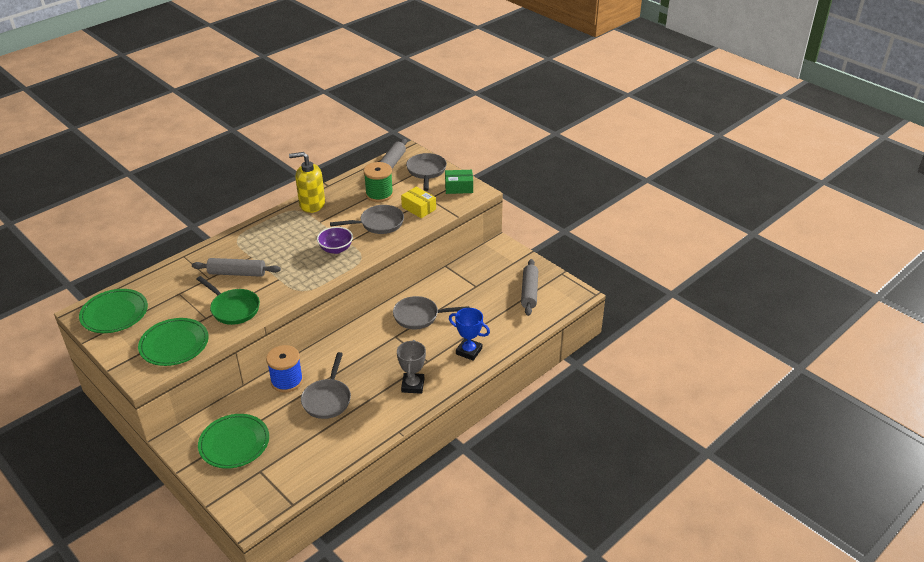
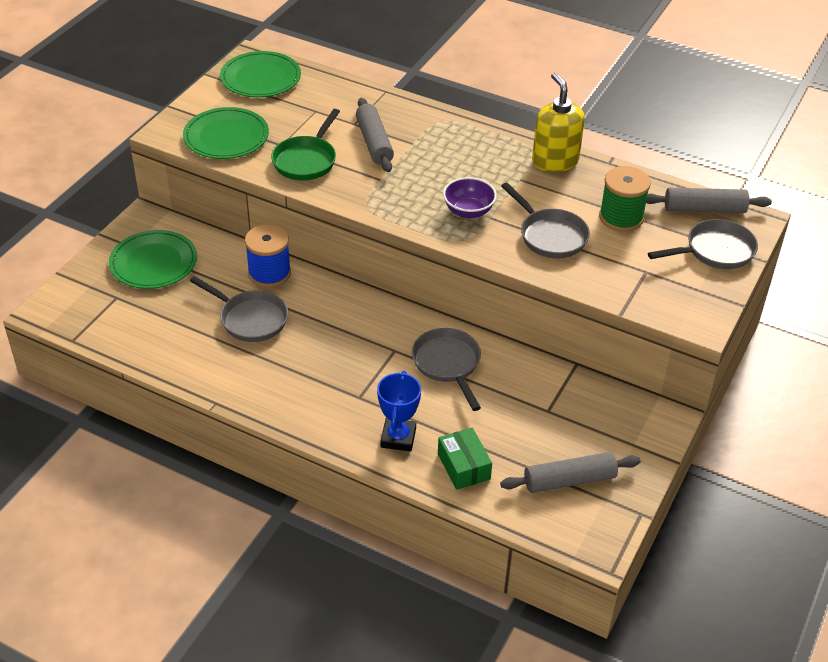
camera: 70 degrees right, 5 degrees up
grey pan [301,352,351,419] -> grey pan turned 135 degrees counterclockwise [190,276,288,342]
grey trophy [397,340,426,394] -> none
yellow box [401,187,436,218] -> none
green box [445,170,473,194] -> green box moved to [438,428,492,490]

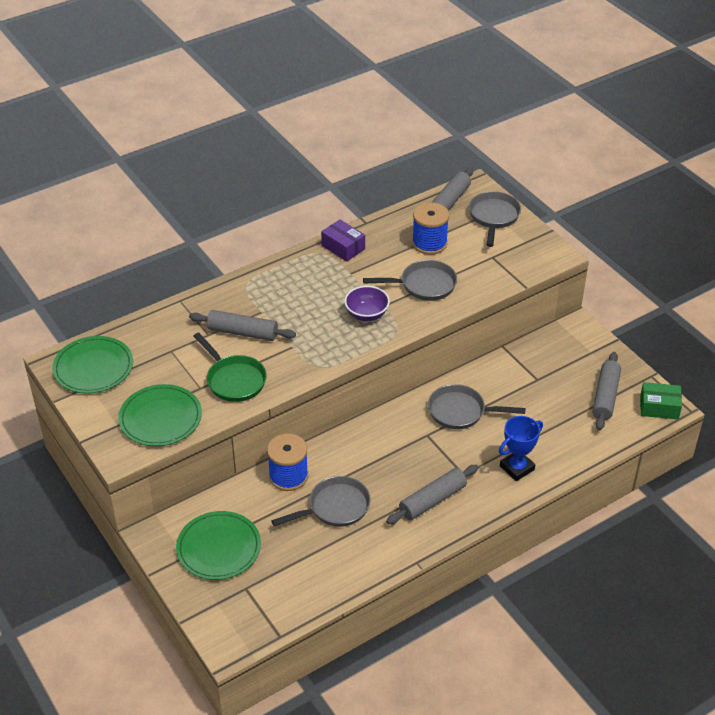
camera: 60 degrees left, 0 degrees up
blue trophy [377,371,421,452] -> blue trophy turned 75 degrees counterclockwise [499,416,543,481]
green box [438,428,492,490] -> green box moved to [640,382,682,419]
yellow soap dispenser [532,72,585,172] -> purple box [321,219,365,261]
green spool [599,166,651,232] -> blue spool [412,203,449,255]
none -> grey rolling pin [386,465,479,524]

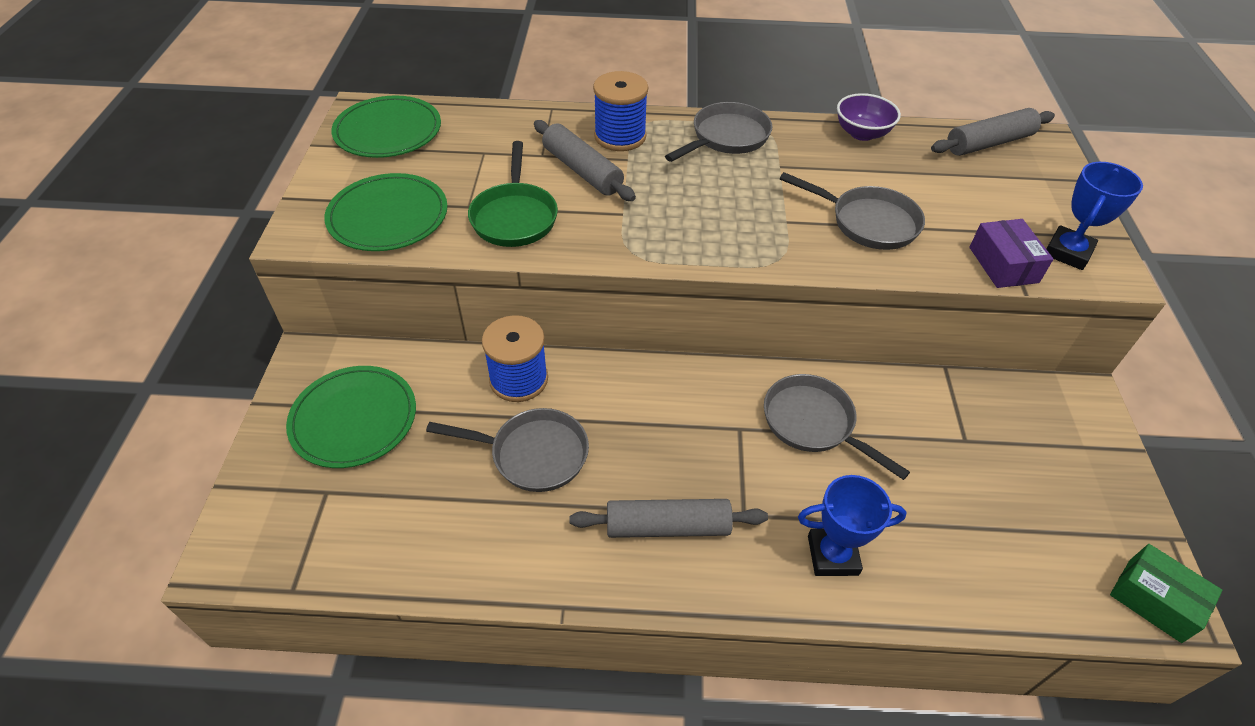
camera: 35 degrees right, 5 degrees up
purple box [321,219,365,261] -> purple box moved to [969,219,1053,288]
purple bowl [344,286,390,321] -> purple bowl moved to [837,93,901,141]
blue spool [412,203,449,255] -> blue spool moved to [593,71,648,151]
grey pan [469,191,521,247] -> grey pan moved to [665,102,772,162]
grey rolling pin [592,352,621,430] -> none
none -> blue trophy [1047,162,1143,270]

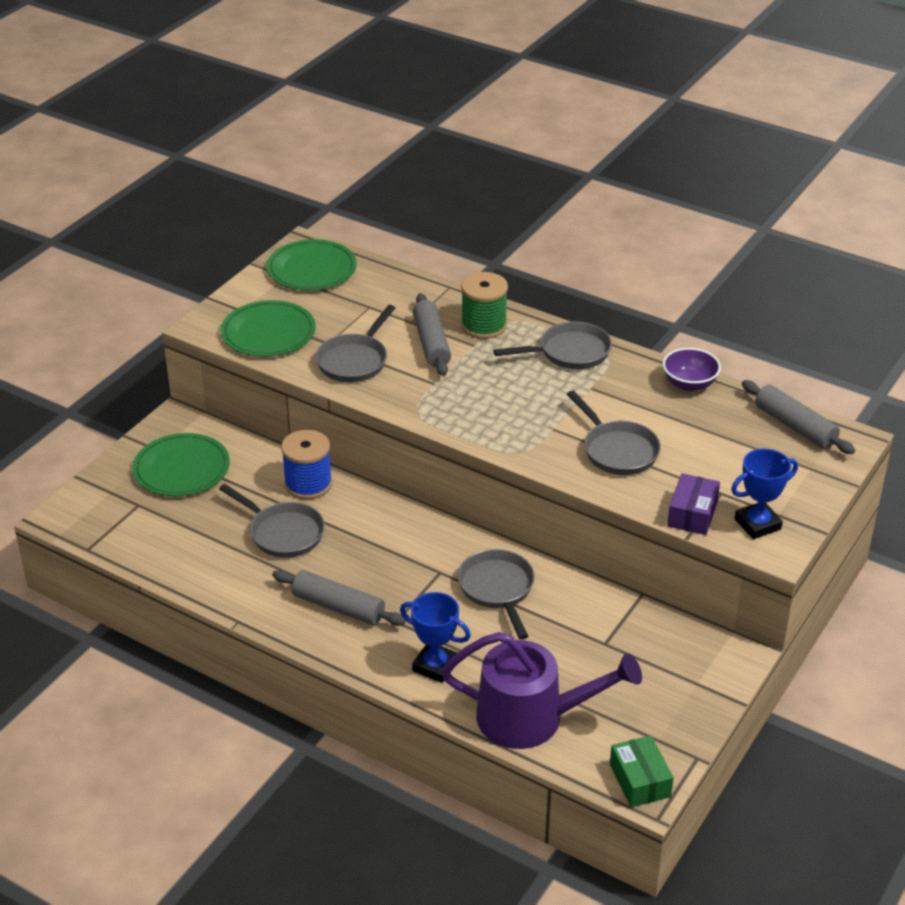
camera: 30 degrees right, 10 degrees down
green pan [468,141,558,247] -> grey pan [315,305,395,382]
blue spool [593,71,648,151] -> green spool [461,272,508,339]
grey rolling pin [931,108,1055,156] -> grey rolling pin turned 45 degrees clockwise [742,380,855,454]
none -> purple watering can [441,632,642,749]

